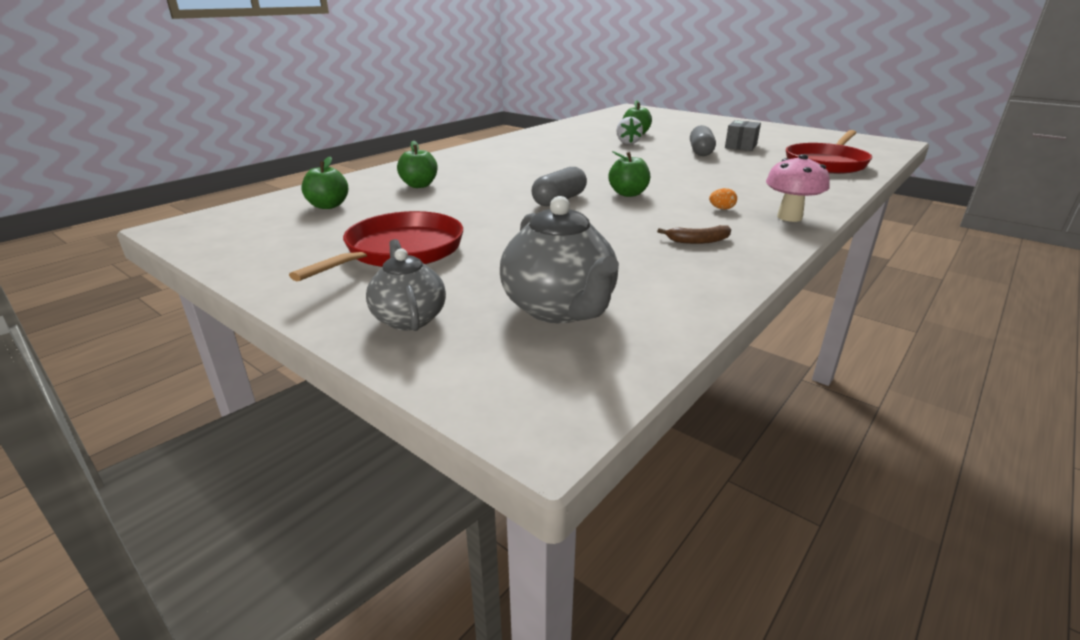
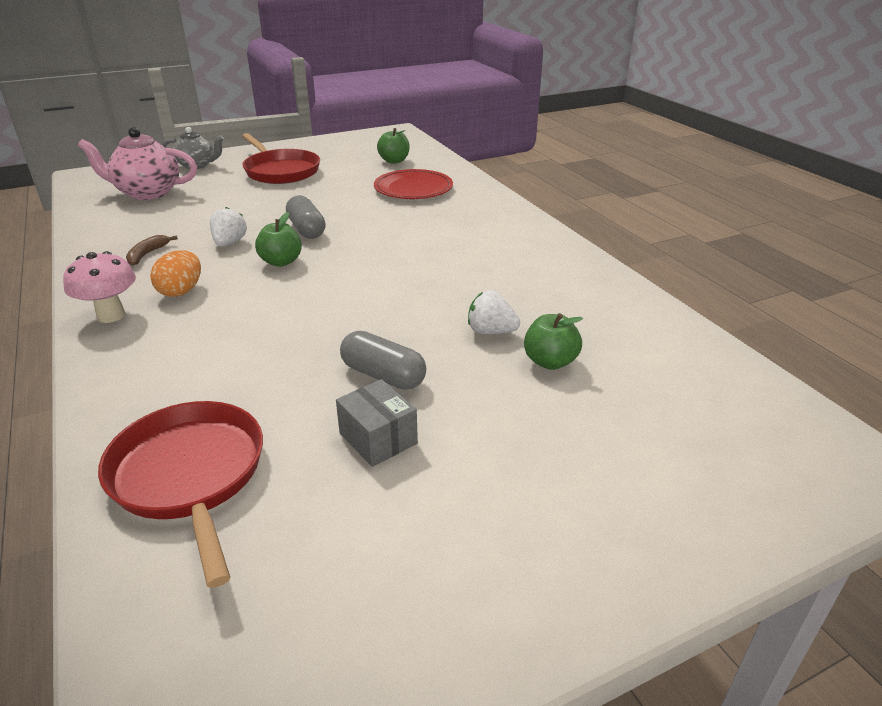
camera: 115 degrees right, 5 degrees up
green apple [397,140,438,188] -> red plate [374,169,453,199]
grey teapot [500,196,619,323] -> pink teapot [78,127,197,200]
orange egg [709,188,737,209] -> orange egg [150,250,201,297], size x1.85
none -> white strawberry [210,207,247,247]

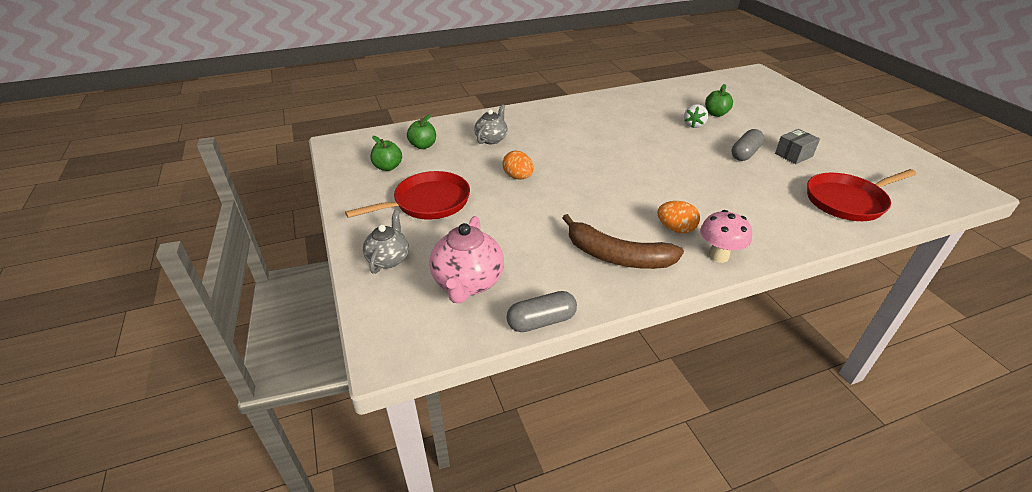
camera: 85 degrees left, 5 degrees up
brown banana [126,235,178,266] -> brown banana [563,214,684,269], size x2.26
white strawberry [210,207,247,247] -> none
green apple [255,212,302,267] -> green apple moved to [371,136,402,171]
grey capsule [286,195,326,239] -> grey capsule moved to [507,291,577,332]
red plate [374,169,453,199] -> grey teapot [474,104,508,144]
none -> orange egg [502,151,534,179]

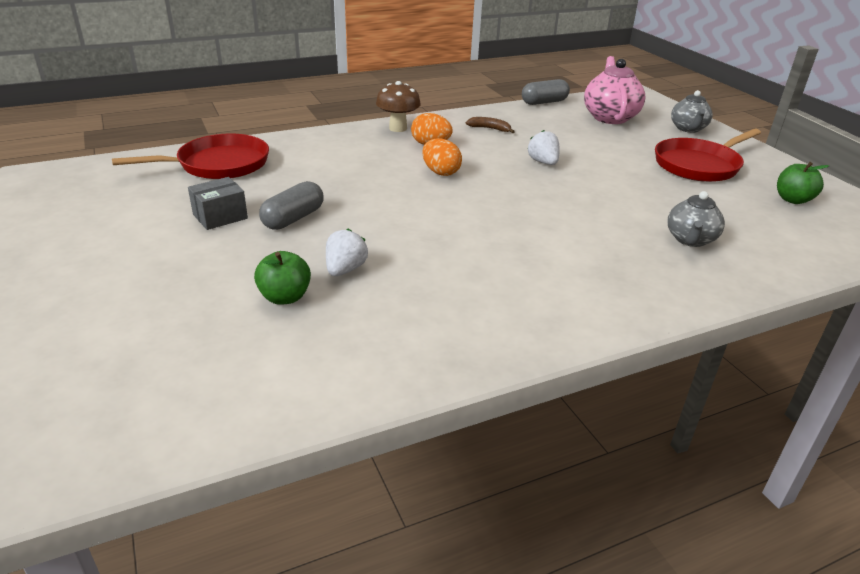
camera: 175 degrees right, 5 degrees down
green apple [407,114,436,149] -> none
orange egg [502,151,534,179] -> orange egg moved to [422,138,462,176]
brown banana [563,214,684,269] -> brown banana [466,117,515,133], size x0.44
pink mushroom [700,210,752,263] -> brown mushroom [376,81,421,132]
none -> white strawberry [527,130,560,165]

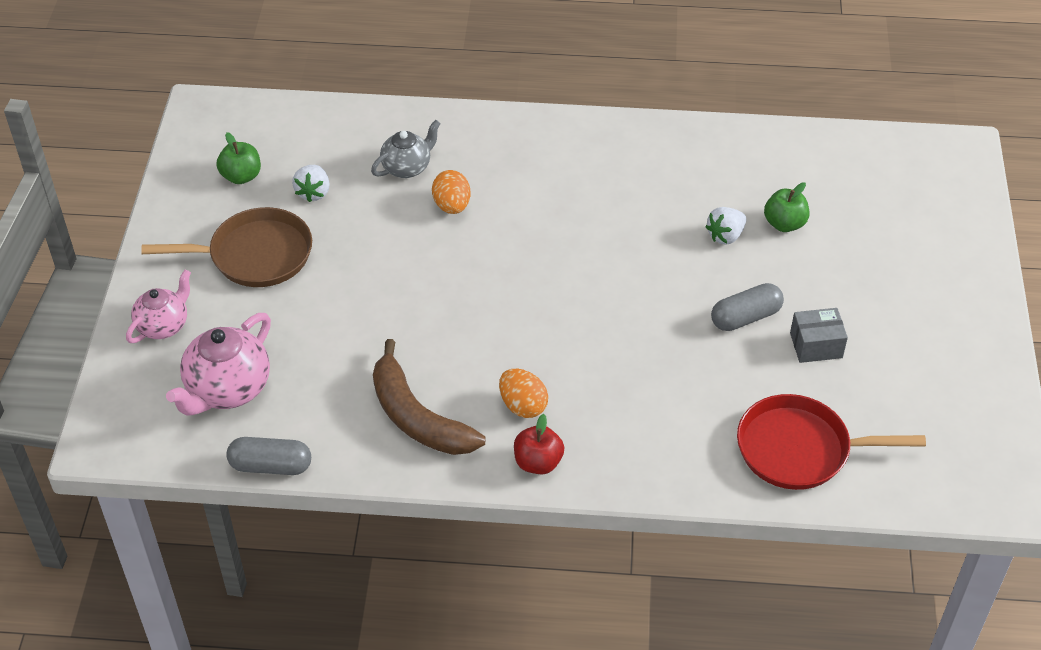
camera: 150 degrees left, 15 degrees up
brown mushroom [376,81,421,132] -> red apple [514,414,564,475]
orange egg [422,138,462,176] -> orange egg moved to [432,170,470,214]
brown banana [466,117,515,133] -> brown banana [373,339,485,455], size x2.26
white strawberry [527,130,560,165] -> white strawberry moved to [292,165,330,202]
red pan [655,129,761,182] -> brown pan [141,207,312,287]
grey teapot [671,90,713,133] -> pink teapot [126,269,191,343]

